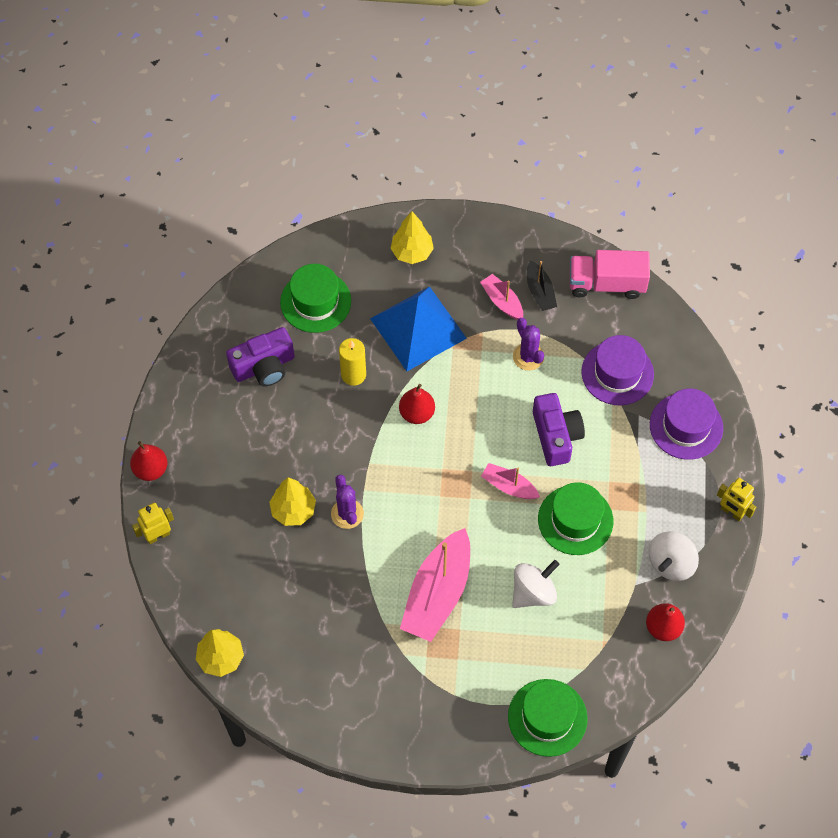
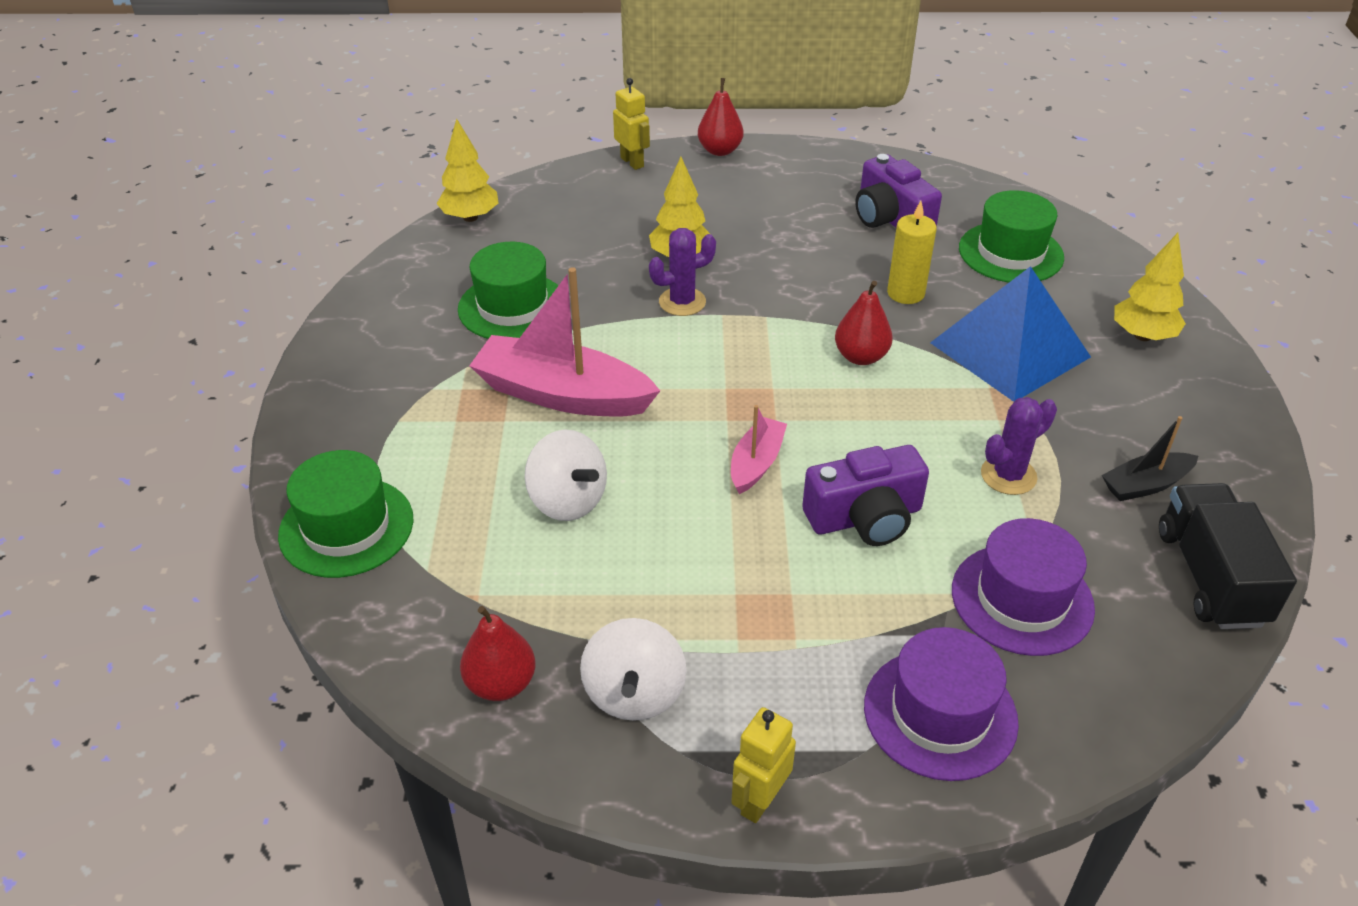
camera: 85 degrees right, 20 degrees down
pink boat [480,274,523,320] -> none
green hat [538,482,613,555] -> green hat moved to [458,242,558,339]
pink truck [570,250,650,299] -> black truck [1159,483,1297,629]
white spinning top [649,531,699,581] -> white spinning top turned 120 degrees counterclockwise [580,618,687,721]

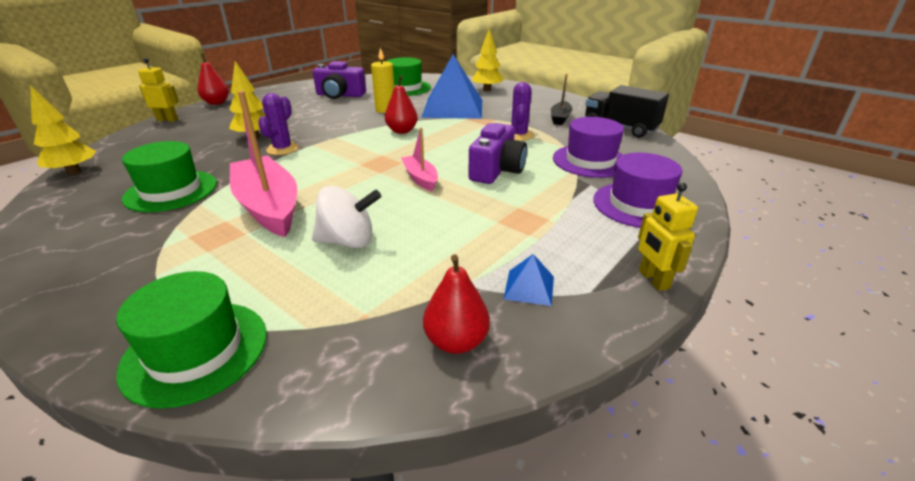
camera: 50 degrees left, 10 degrees down
pink boat [469,267,660,417] -> pink boat turned 90 degrees clockwise [230,91,297,237]
white spinning top [580,618,687,721] -> blue pyramid [504,254,554,306]

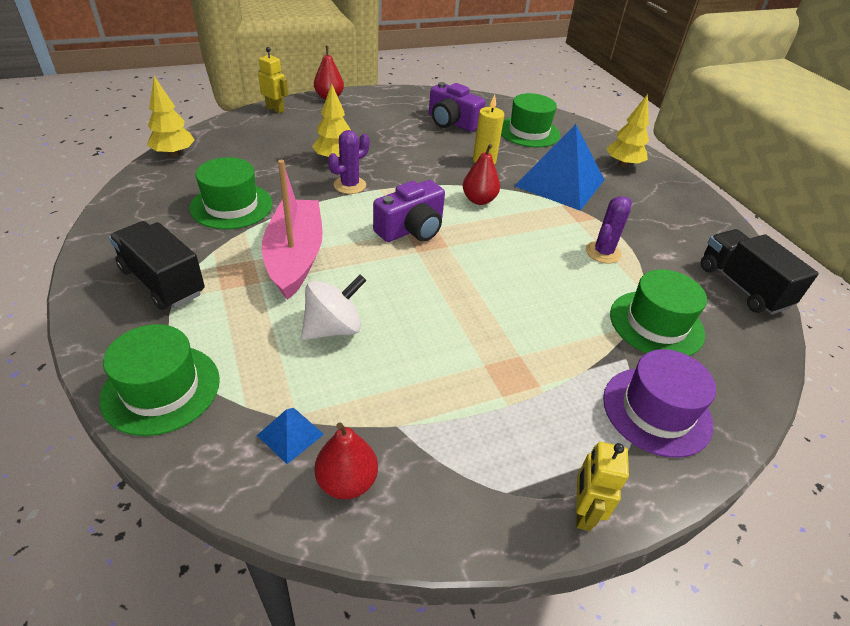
camera: 25 degrees right, 10 degrees up
white spinning top [312,186,382,248] -> white spinning top turned 60 degrees counterclockwise [301,274,367,340]
pink boat [401,127,438,191] -> none
purple camera [468,123,527,184] -> purple camera moved to [373,180,445,242]
blue pyramid [504,254,554,306] -> blue pyramid moved to [257,408,324,464]
black boat [551,74,572,125] -> none
purple hat [553,117,624,178] -> green hat [610,269,707,356]
none -> black truck [109,221,205,310]

